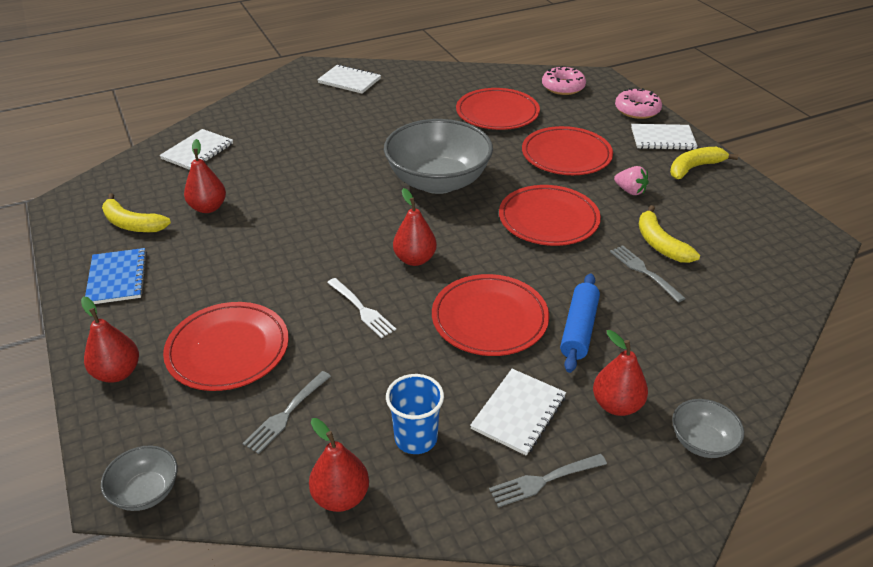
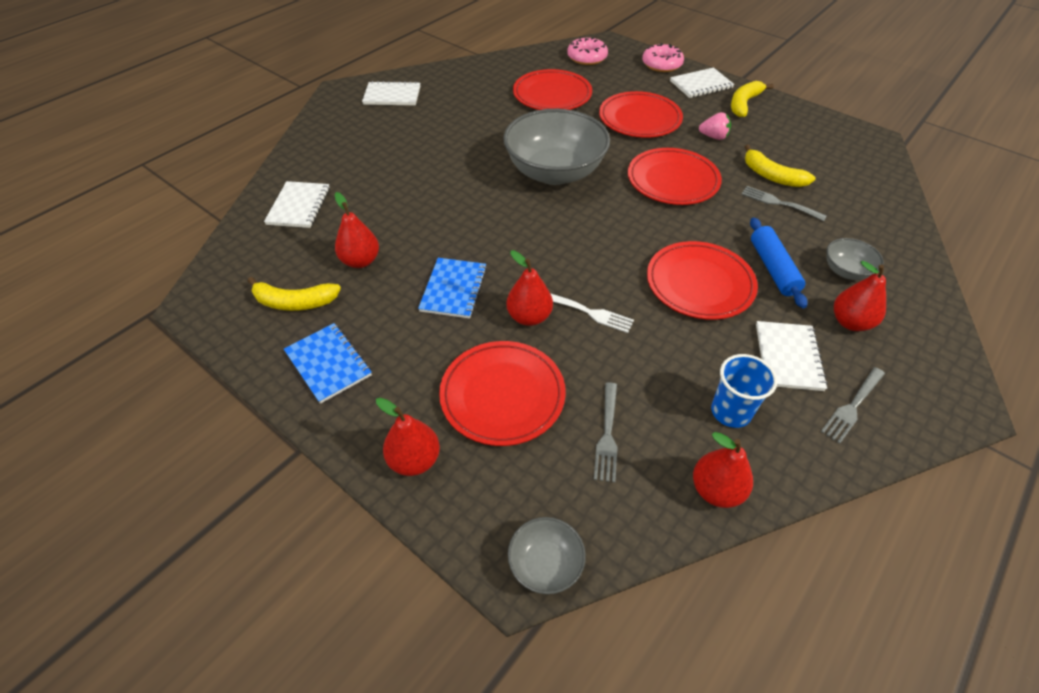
camera: 25 degrees left, 10 degrees up
red pear [393,188,437,266] -> red pear moved to [506,250,553,326]
grey bowl [672,399,744,458] -> grey bowl moved to [826,238,884,280]
none -> blue notebook [418,258,487,319]

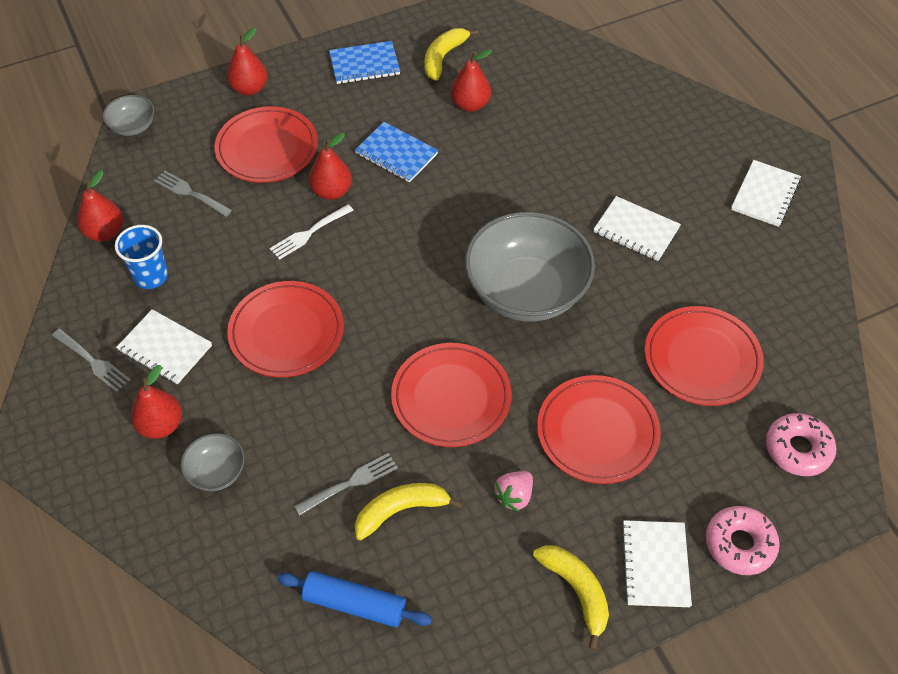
camera: 115 degrees right, 5 degrees up
white notebook [264,181,330,228] -> white notebook moved to [593,196,681,261]
blue rolling pin [750,217,807,308] -> blue rolling pin moved to [277,571,432,627]
grey fork [821,367,885,444] -> grey fork turned 150 degrees clockwise [52,329,131,392]

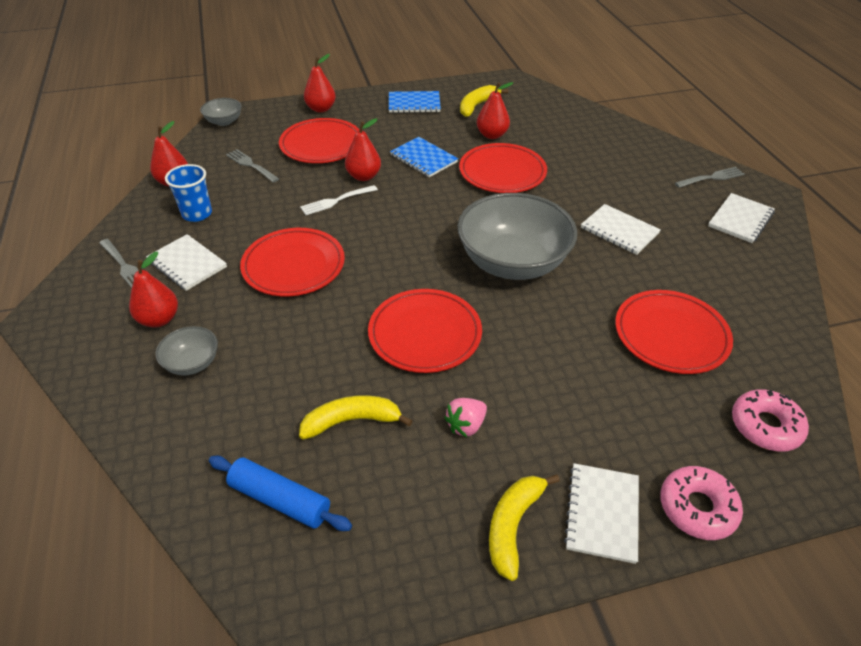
camera: 10 degrees right, 10 degrees down
grey fork [294,453,398,516] -> grey fork moved to [675,167,744,188]
yellow banana [533,545,609,650] -> yellow banana turned 135 degrees counterclockwise [489,474,560,581]
red plate [537,375,661,484] -> red plate moved to [459,143,547,193]

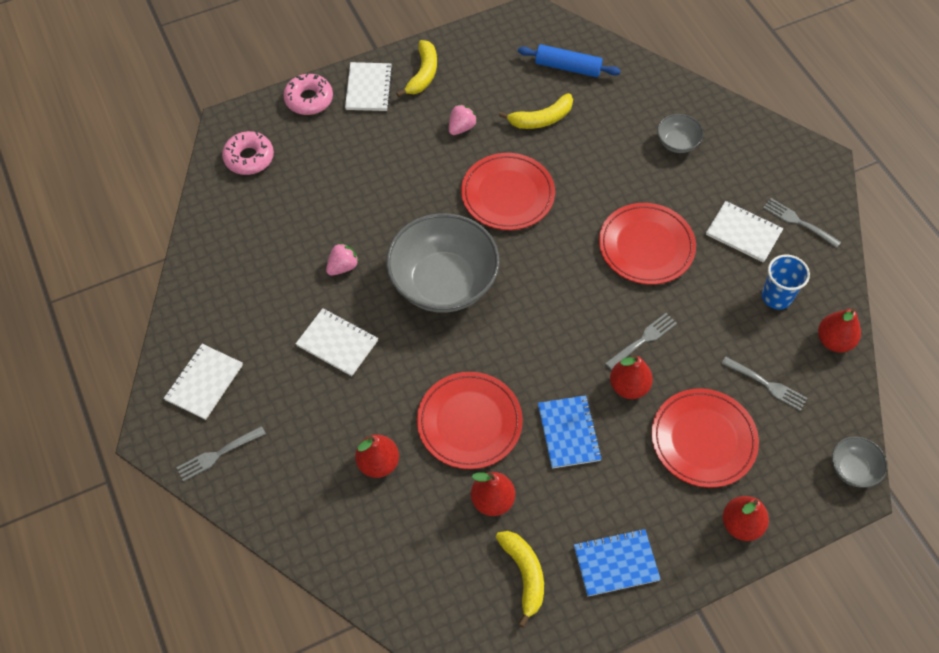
camera: 170 degrees right, 15 degrees up
red pear [129,252,178,328] -> red pear moved to [355,434,399,478]
white fork [300,185,378,215] -> grey fork [605,313,677,370]
blue notebook [390,137,458,177] -> blue notebook turned 45 degrees clockwise [538,395,602,469]
yellow banana [460,85,509,117] -> yellow banana turned 45 degrees counterclockwise [496,531,544,627]
red plate [615,290,733,374] -> none
none -> pink strawberry [326,243,359,276]

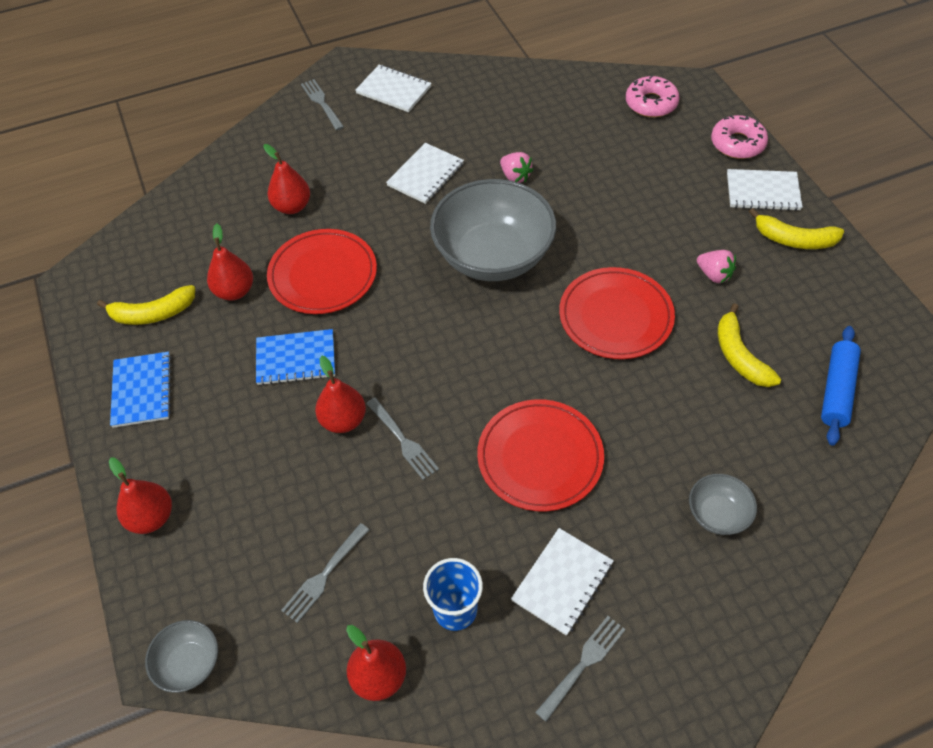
camera: 95 degrees right, 5 degrees down
red plate [651,389,759,488] -> none

